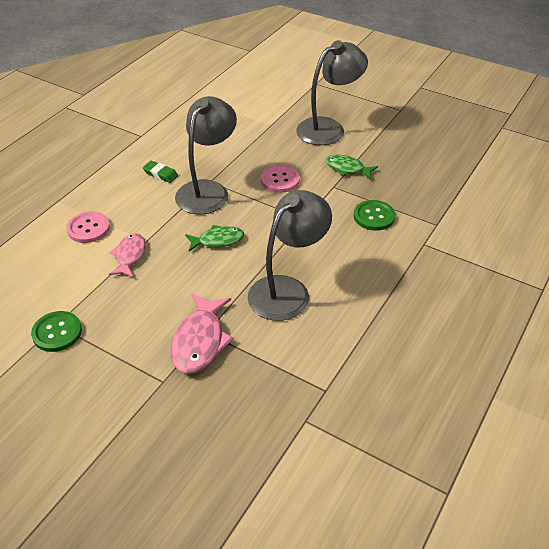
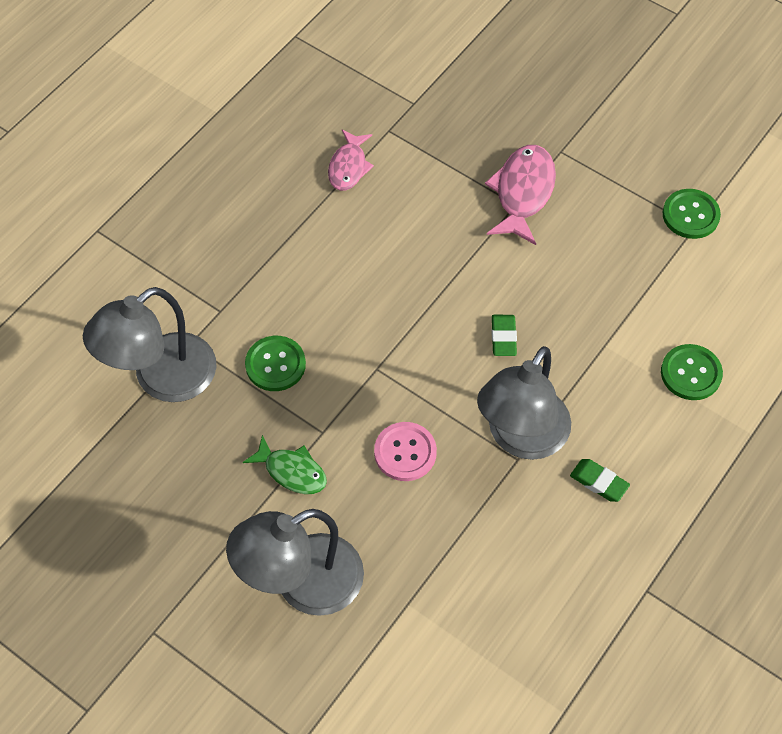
camera: 175 degrees left, 15 degrees up
pink button [66,211,110,243] -> green button [661,344,723,400]
pink fish [109,233,146,277] -> pink fish moved to [328,129,374,191]
green fish [185,225,244,251] -> green eraser [491,315,517,356]
grey lamp [248,190,332,321] -> grey lamp moved to [83,287,216,402]

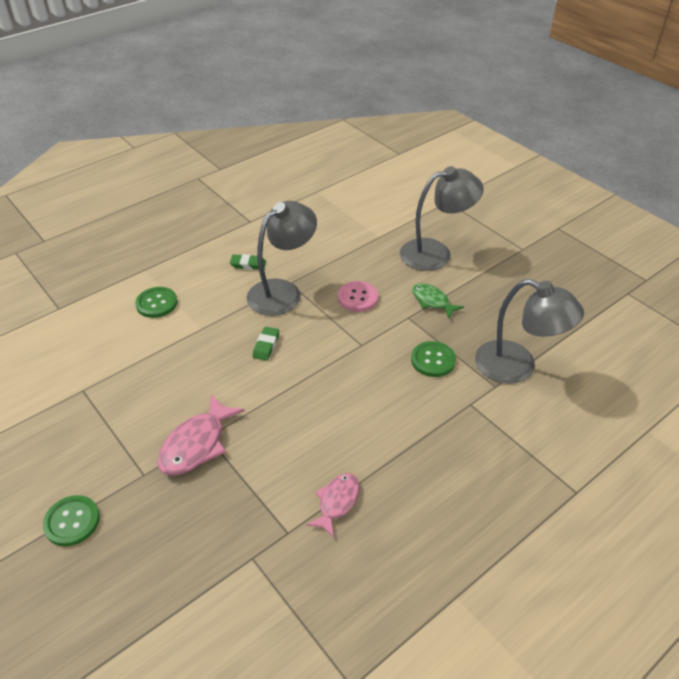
camera: 165 degrees left, 15 degrees down
grey lamp [83,287,216,402] -> grey lamp turned 60 degrees clockwise [475,279,584,384]
green eraser [570,459,630,502] -> green eraser turned 45 degrees counterclockwise [230,254,266,270]
green button [663,189,721,239] -> green button moved to [43,495,100,546]

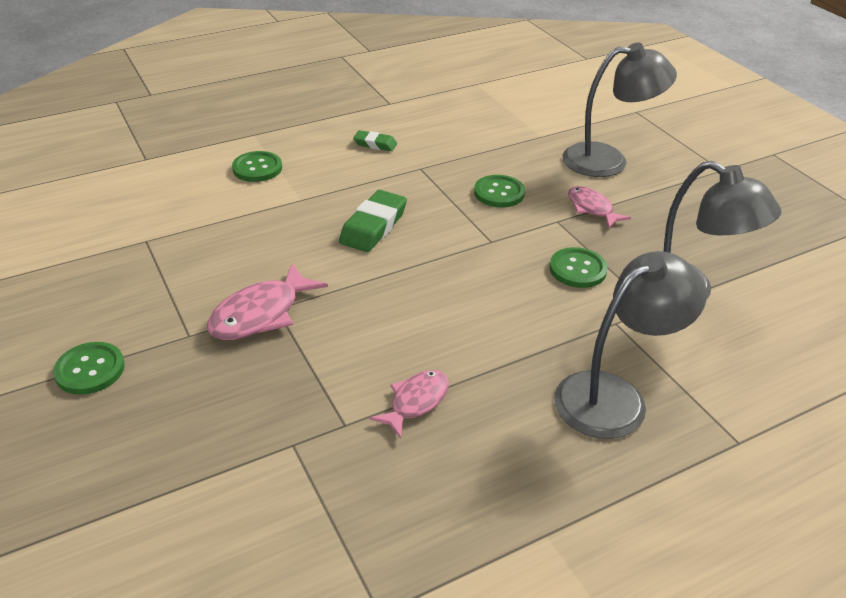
camera: 10 degrees right, 5 degrees down
grey lamp [247,201,317,316] -> grey lamp moved to [554,251,707,439]
green eraser [252,327,279,361] -> green eraser [339,190,407,252], size x1.73
pink button [338,281,378,312] -> green button [474,175,525,208]
green fish [412,283,464,319] -> pink fish [568,186,631,229]

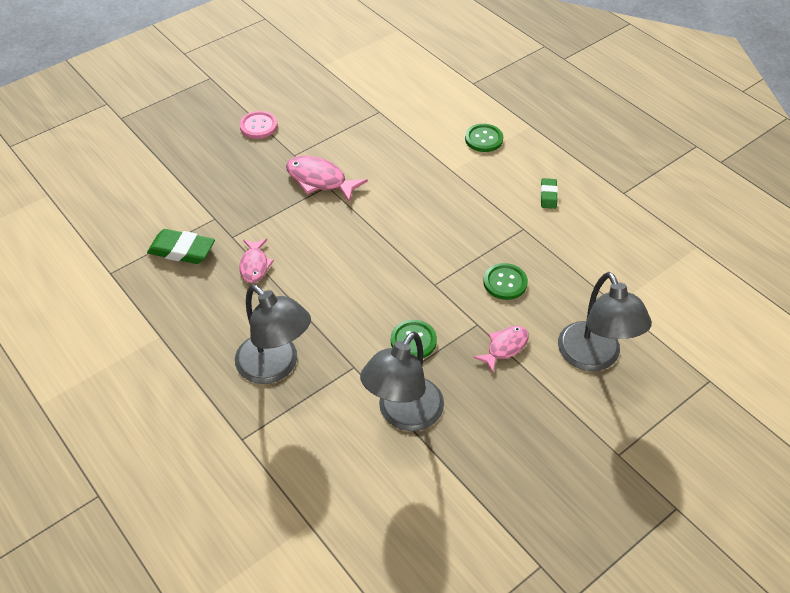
camera: 80 degrees right, 10 degrees up
green button [53,342,125,395] -> pink button [240,111,278,139]
green eraser [339,190,407,252] -> green eraser moved to [147,229,215,264]
pink fish [370,370,449,439] -> pink fish turned 60 degrees clockwise [239,239,274,283]

